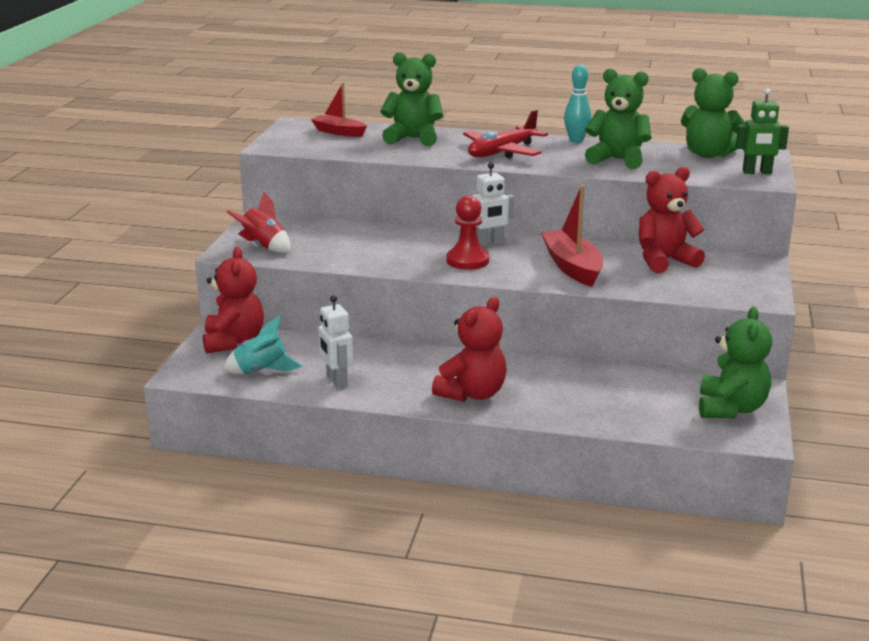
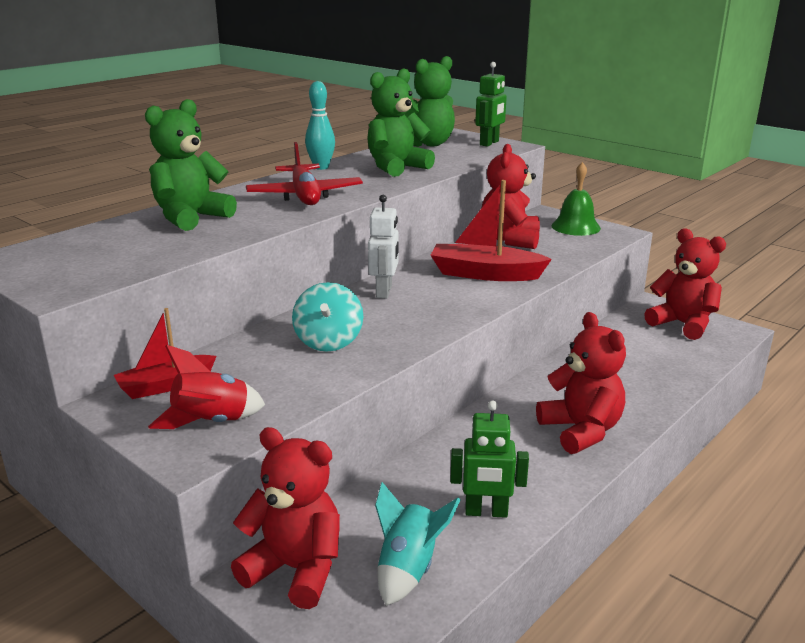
camera: 60 degrees left, 0 degrees up
red boat [311,83,367,137] -> red boat moved to [114,308,216,399]
white robot [318,295,353,388] -> green robot [450,401,529,518]
red pawn [447,196,489,270] -> none
green teddy bear [699,306,772,418] -> red teddy bear [644,228,726,340]
none -> turquoise spinning top [292,282,363,352]
none -> green bell [551,162,601,236]

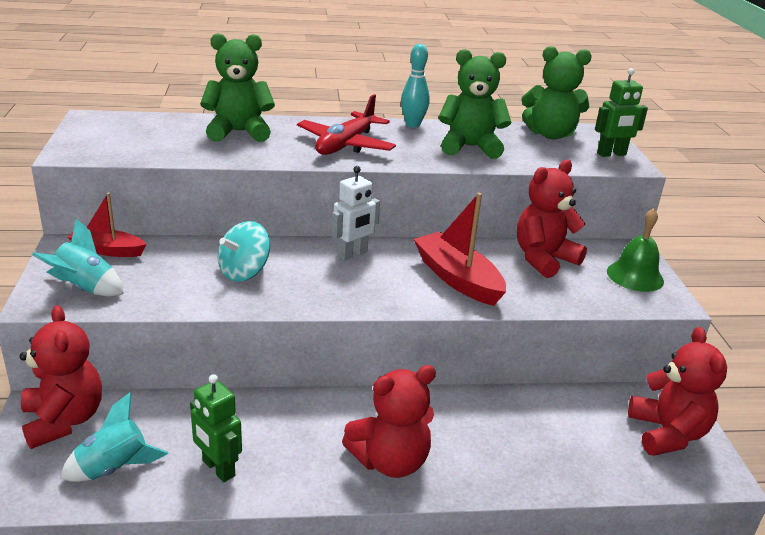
camera: 40 degrees right, 5 degrees up
red rocket [148,345,265,429] -> turquoise rocket [32,219,124,297]
red teddy bear [536,312,626,454] -> red teddy bear turned 45 degrees clockwise [342,365,436,478]

